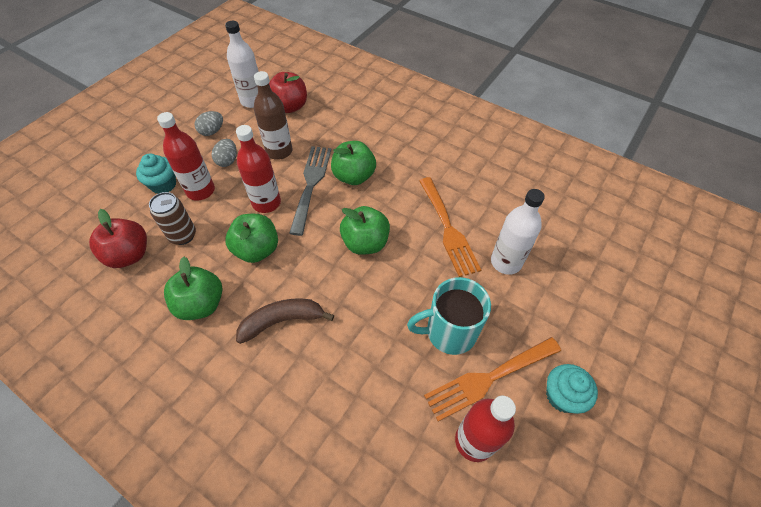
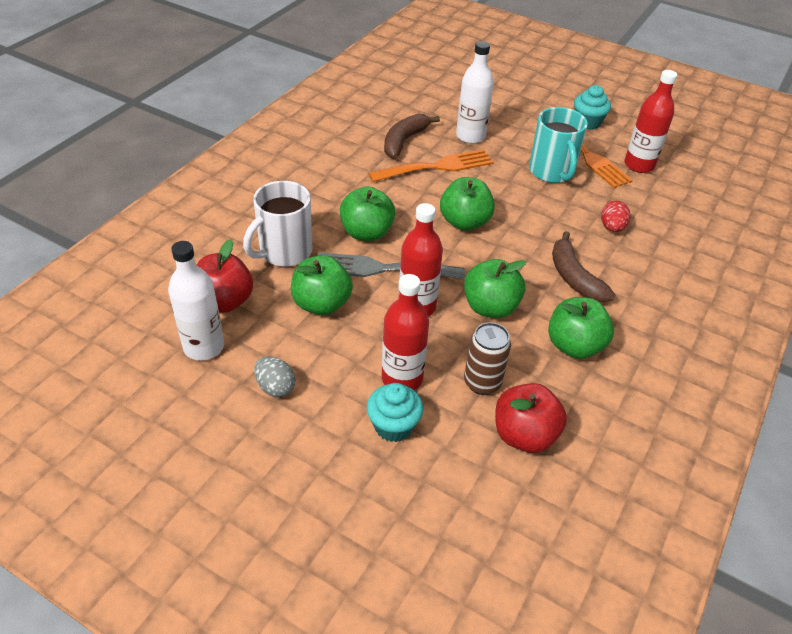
camera: 95 degrees left, 10 degrees down
grey egg [212,139,237,167] -> none
brown bottle [254,71,292,160] -> green apple [291,255,353,315]
none -> white mug [243,181,312,266]
none -> brown banana [384,114,440,158]
none -> red egg [601,201,631,232]

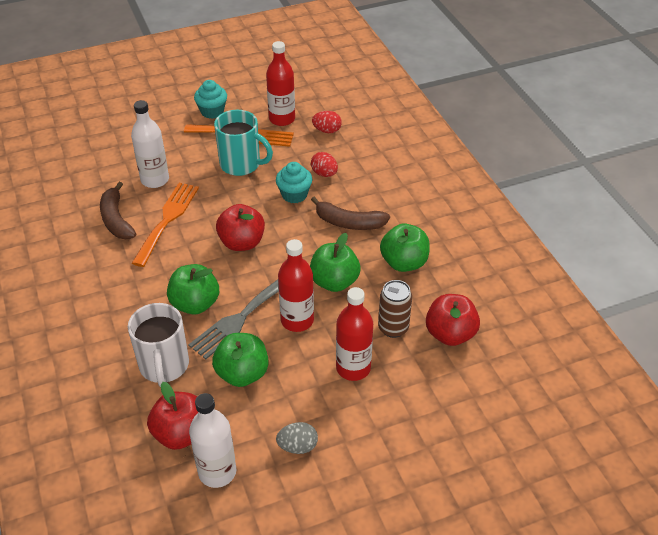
camera: 50 degrees left, 0 degrees up
turquoise cupcake [367,383,423,442] -> turquoise cupcake moved to [276,162,312,203]
green apple [440,177,495,231] -> red apple [216,204,265,251]
none -> red egg [312,111,342,133]

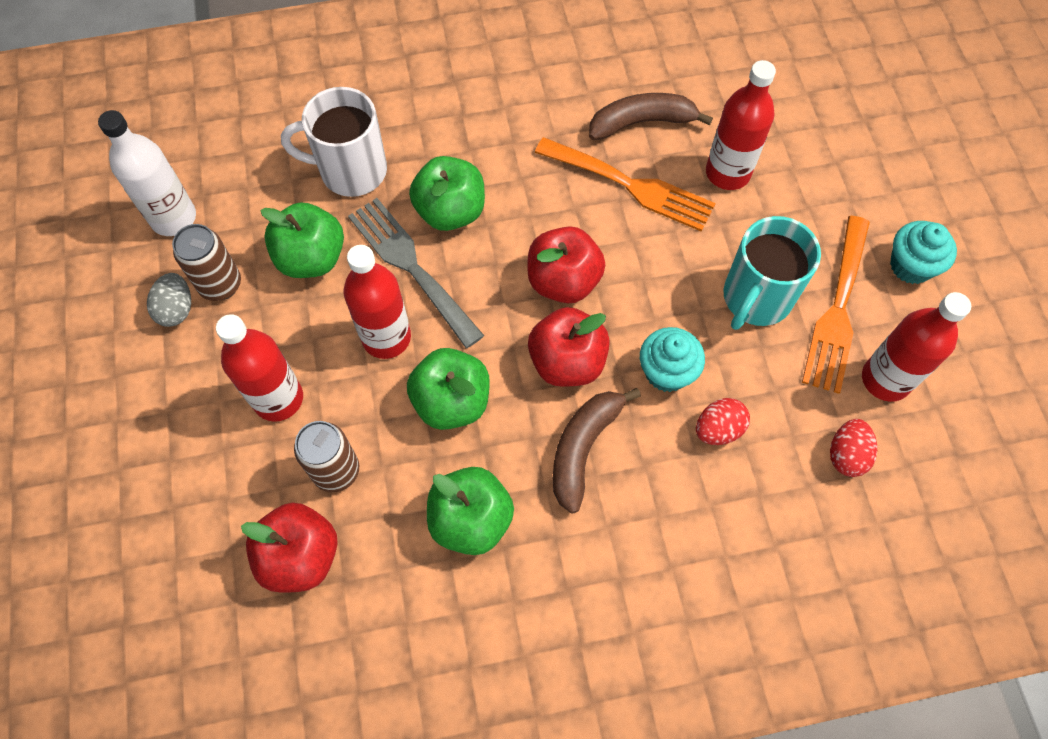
camera: 100 degrees right, 20 degrees up
white bottle [131,100,169,188] -> red bottle [706,60,776,190]
red apple [147,382,198,450] -> red apple moved to [528,307,610,387]
none -> brown can [172,224,241,301]

